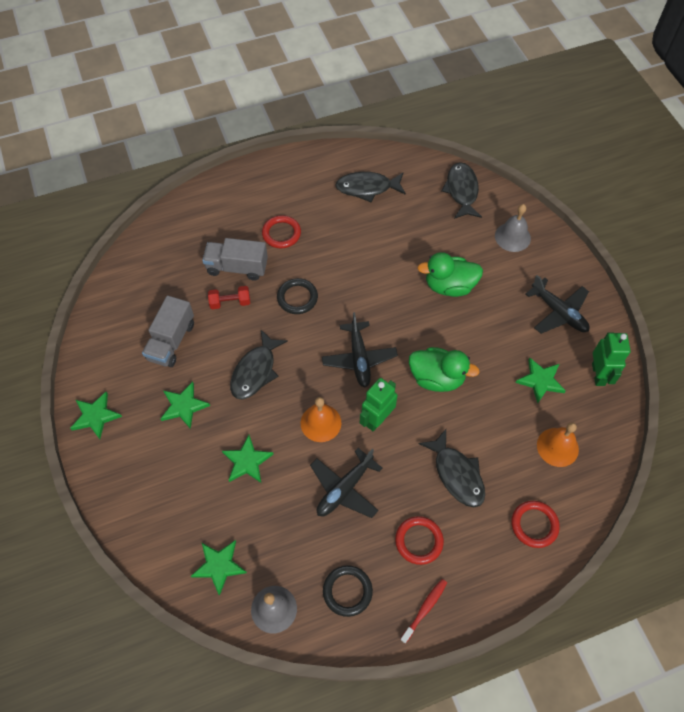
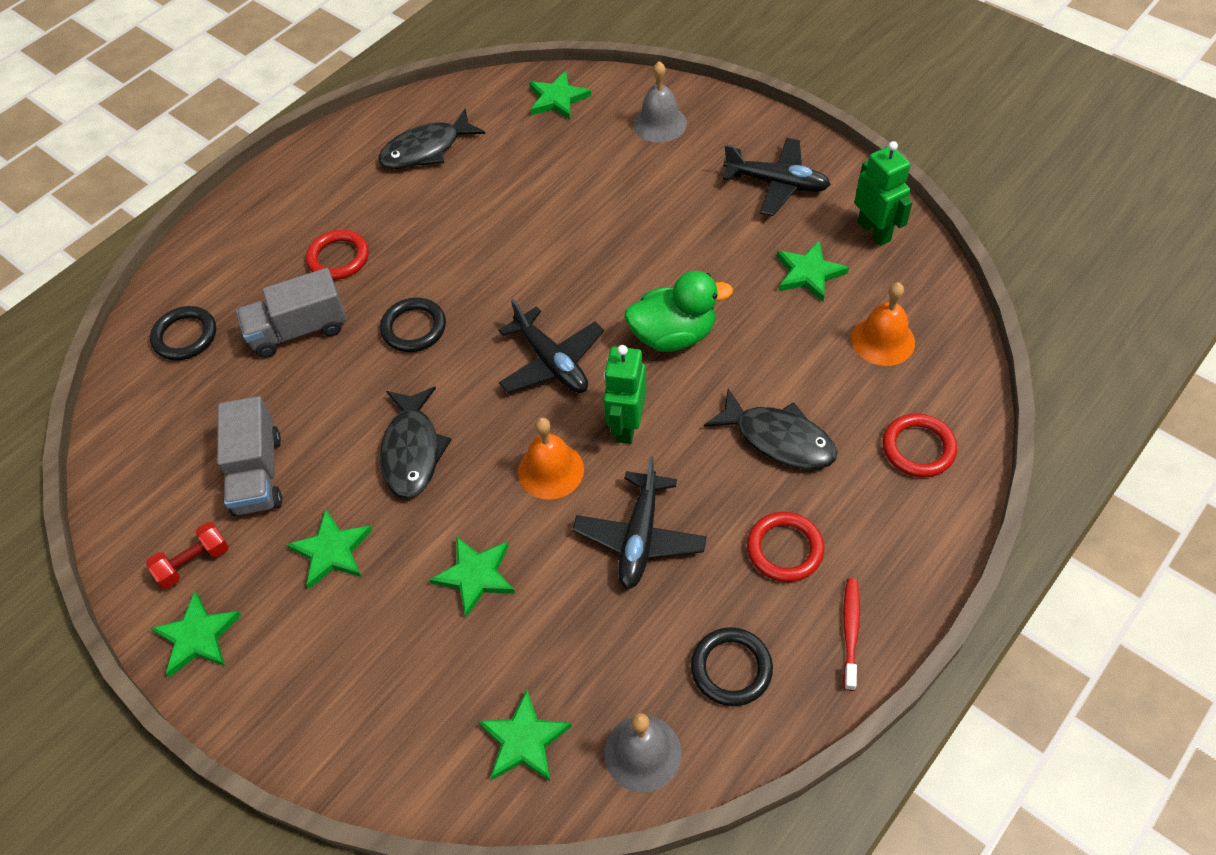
camera: 25 degrees left, 5 degrees down
red dumbbell [208,286,250,309] -> red dumbbell moved to [146,522,229,589]
green duck [418,252,483,297] -> none
black fish [441,162,482,219] -> green star [529,71,591,120]
none -> black ring [150,306,216,361]

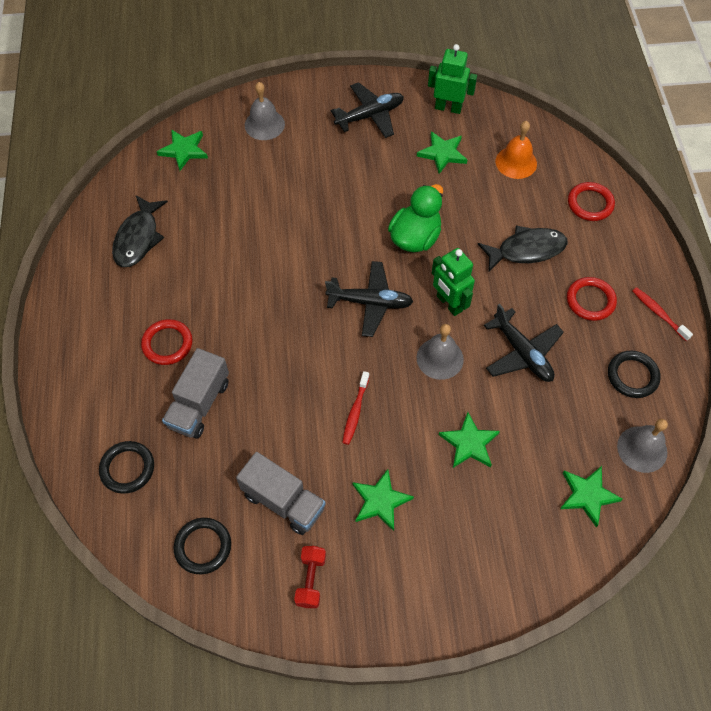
camera: 50 degrees left, 5 degrees up
green star [150,592,242,677] -> none
black ring [380,298,446,352] -> black ring moved to [174,518,231,574]
black fish [380,386,452,498] -> red toothbrush [342,371,370,445]
orange bell [518,418,584,500] -> grey bell [417,324,464,380]

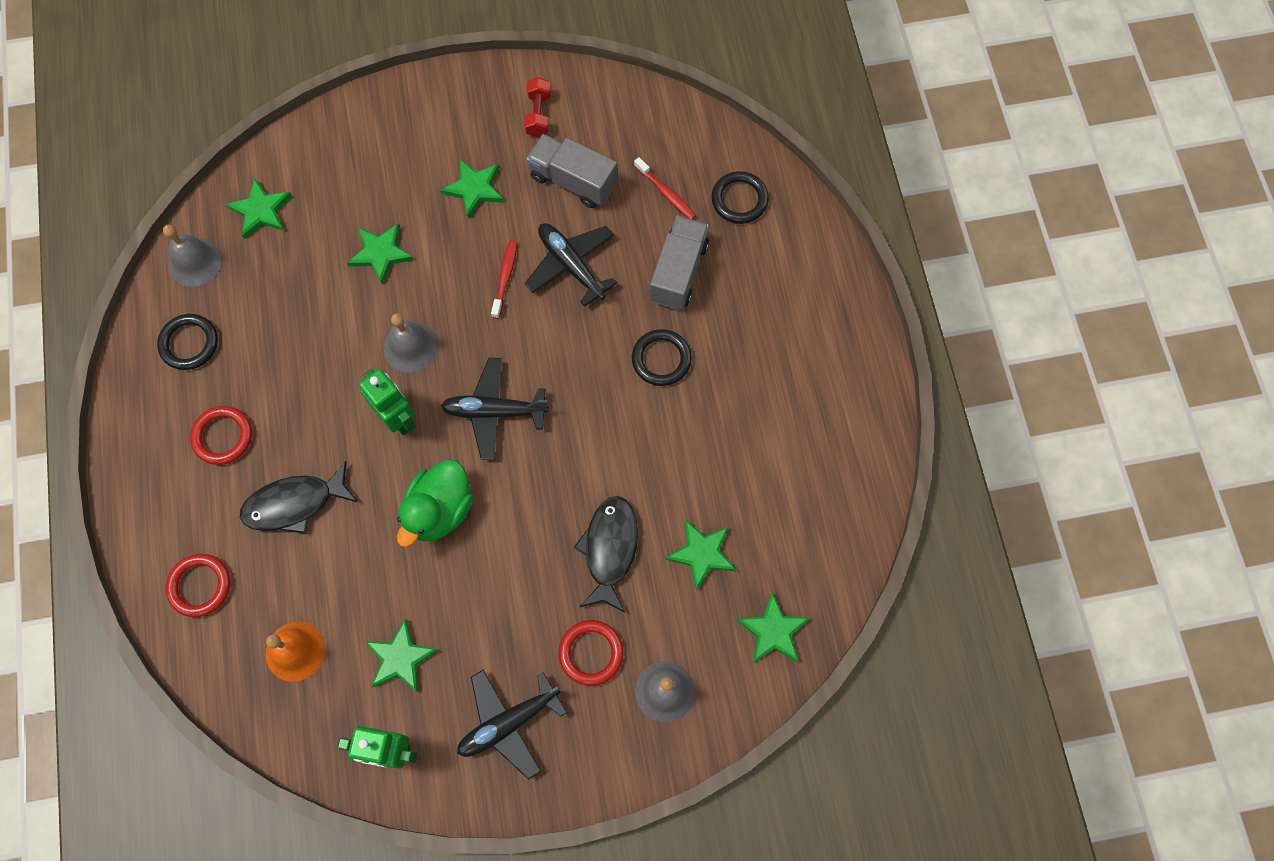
camera: 175 degrees right, 10 degrees up
black fish [112,195,168,267] -> black fish moved to [574,496,638,613]
red ring [141,319,193,365] -> red ring moved to [558,620,624,686]
black ring [174,518,231,574] -> black ring moved to [632,329,692,386]
black plane [484,304,564,382] -> black plane moved to [525,223,617,307]
red toothbrush [632,287,693,341] -> red toothbrush moved to [634,157,696,220]
none -> green star [665,520,736,591]

